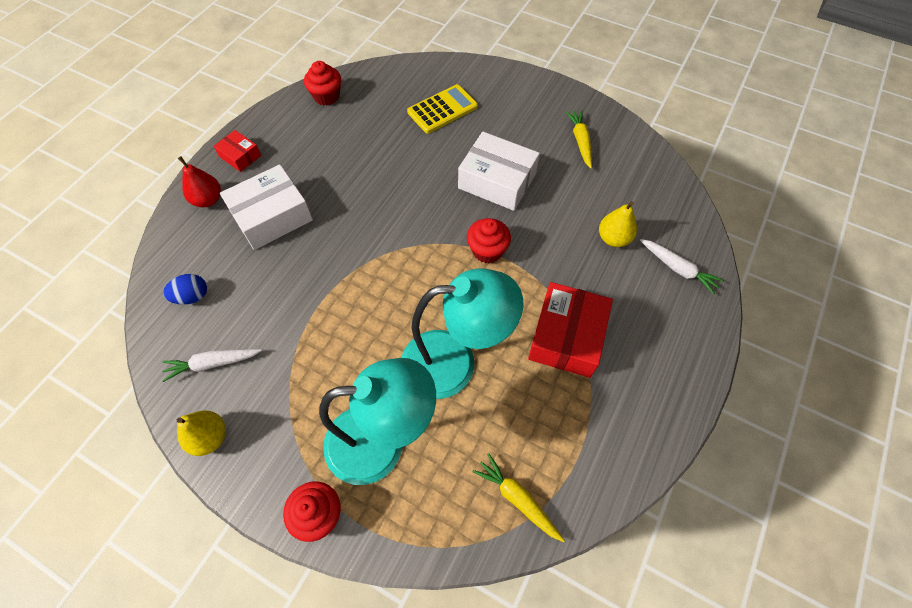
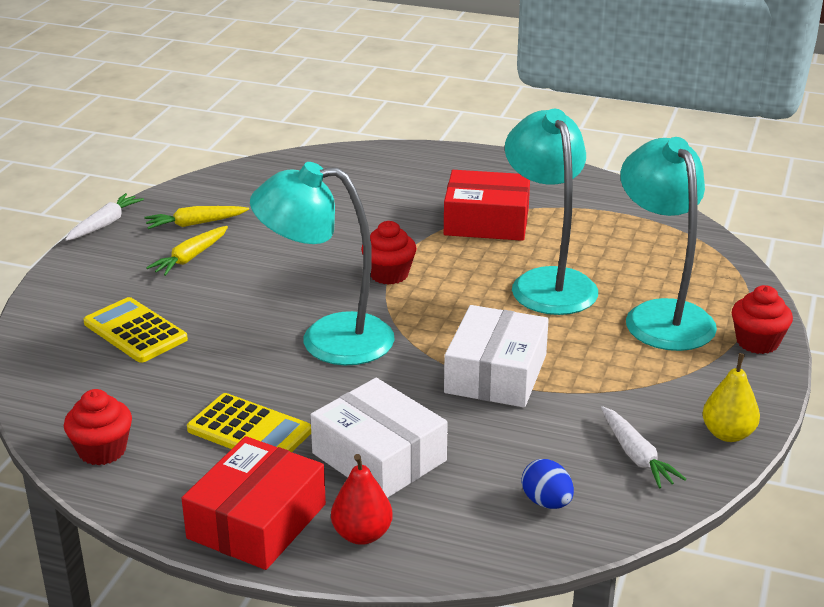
camera: 100 degrees left, 30 degrees down
red box [214,130,261,172] -> red box [182,436,326,570], size x1.88
white box [458,132,540,211] -> white box moved to [444,305,549,408]
yellow carrot [473,453,565,542] -> yellow carrot moved to [146,226,228,276]
yellow pear [599,201,637,247] -> none
white carrot [640,239,724,295] -> white carrot moved to [65,193,144,241]
none -> yellow calculator [187,393,311,452]
none -> turquoise lamp [250,162,395,365]

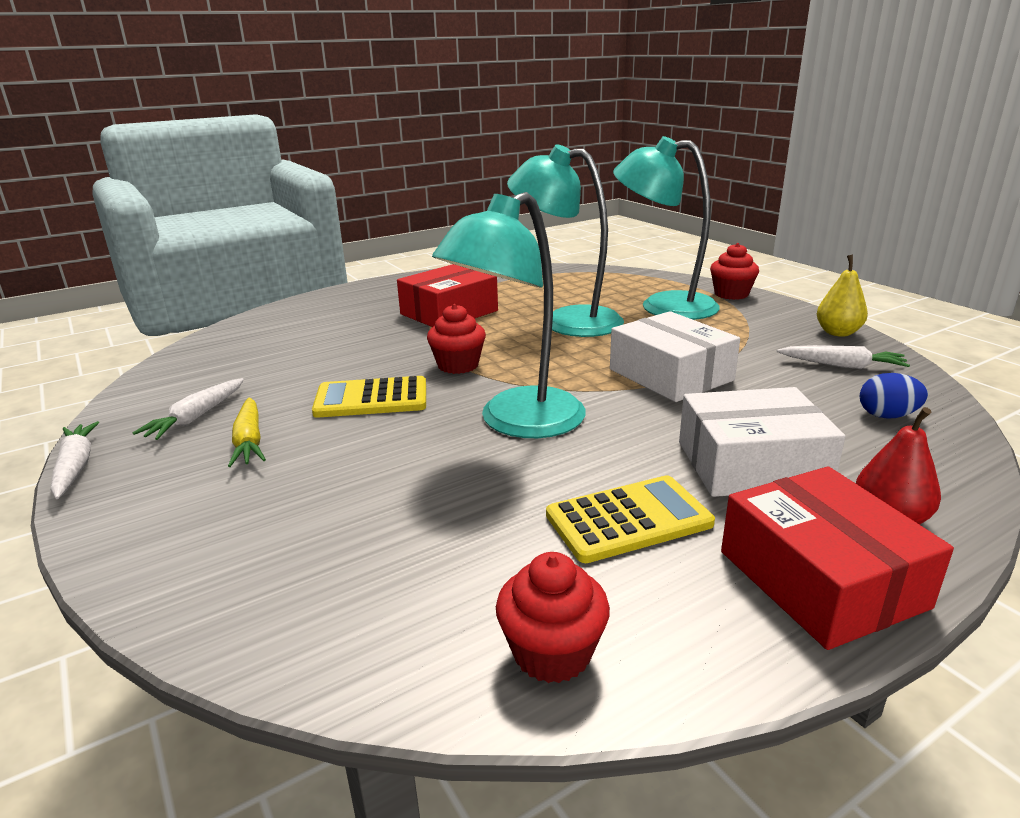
camera: 50 degrees left, 5 degrees down
yellow calculator [83,297,188,363] -> yellow calculator moved to [312,376,426,418]
yellow carrot [144,206,249,229] -> white carrot [133,378,244,440]

